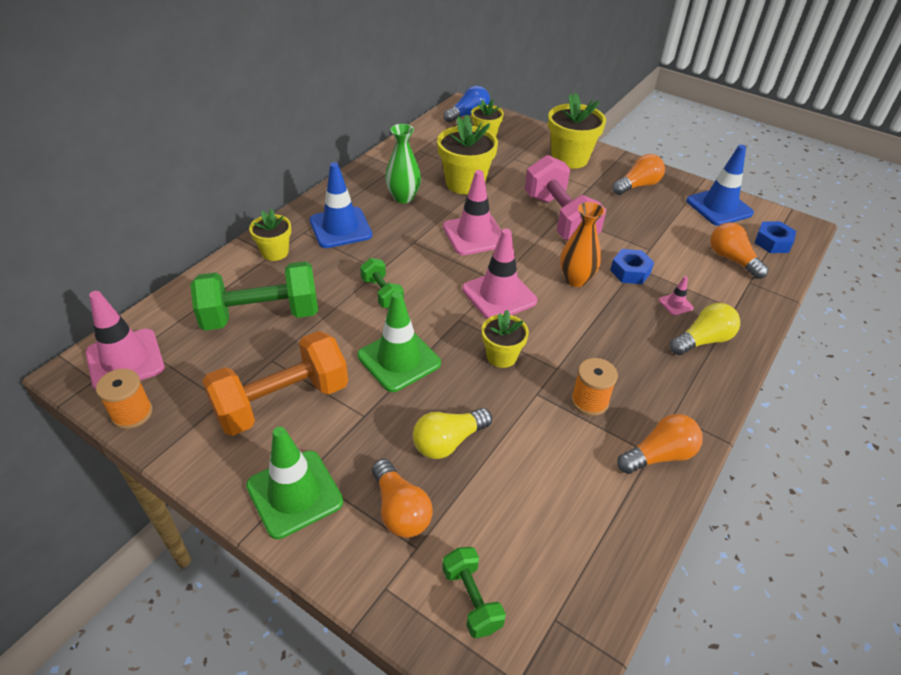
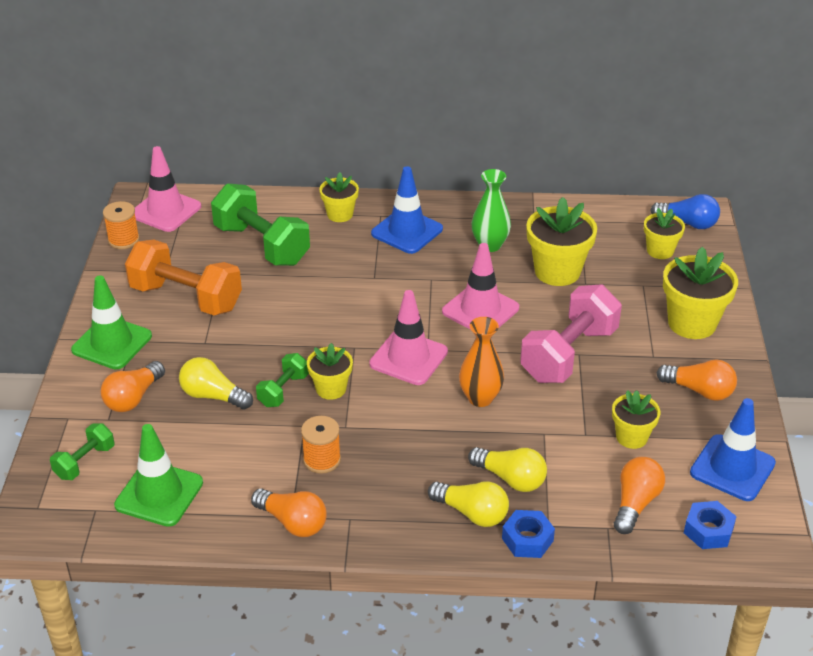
camera: 60 degrees right, 5 degrees down
green traffic cone [357,291,441,392] -> green traffic cone moved to [114,424,203,527]
green dumbbell [360,258,404,308] -> green dumbbell moved to [256,353,309,407]
blue nut [610,249,654,284] -> blue nut moved to [502,510,555,558]
pink traffic cone [659,276,694,316] -> yellow light bulb [468,447,547,492]
none -> yellow flower pot [612,390,660,449]

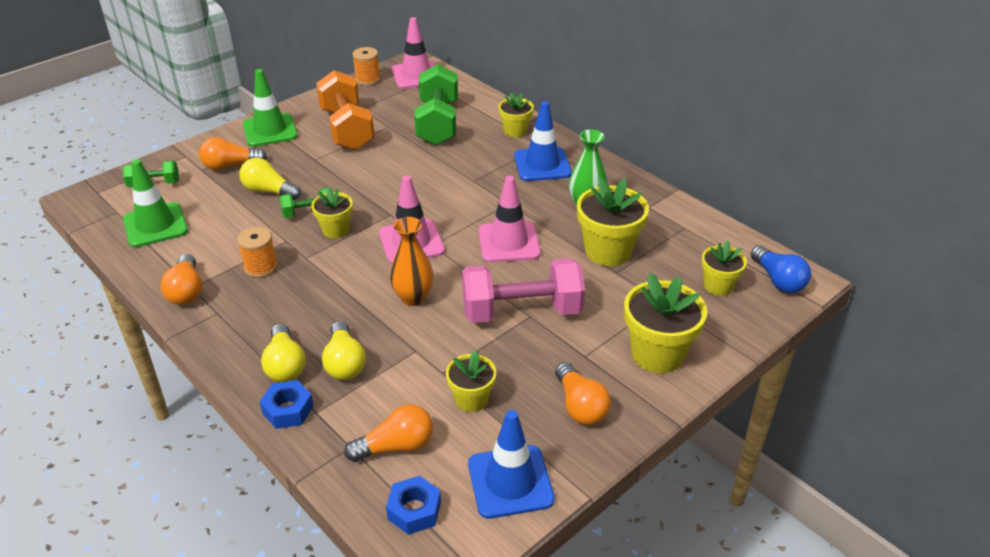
camera: 45 degrees right, 0 degrees up
yellow light bulb [179,357,253,410] -> yellow light bulb turned 45 degrees counterclockwise [239,158,301,200]

